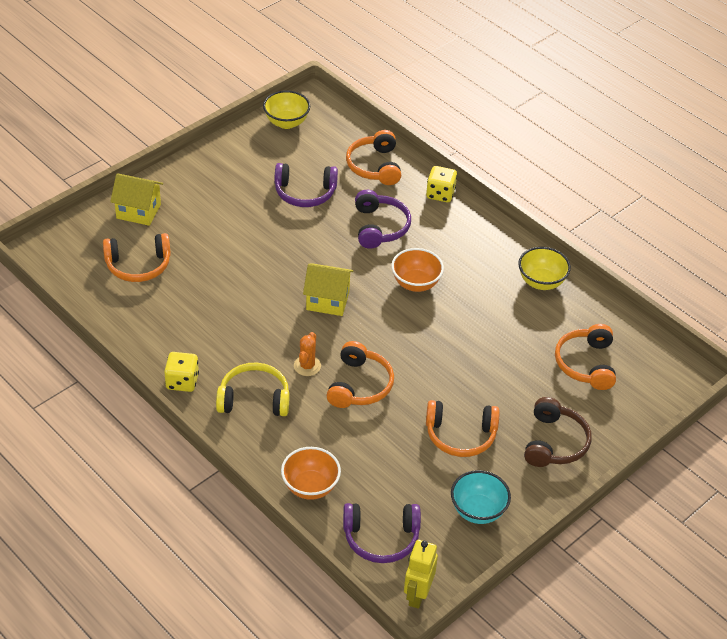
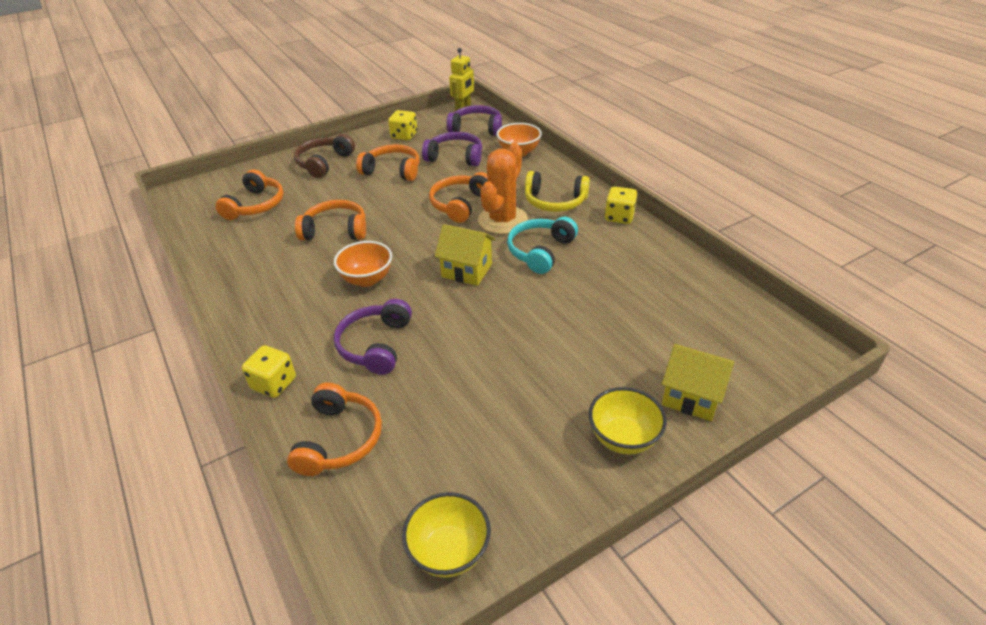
camera: 165 degrees left, 5 degrees down
orange headphones [103,233,171,282] -> orange headphones moved to [295,200,366,240]
purple headphones [275,163,338,207] -> purple headphones moved to [422,132,482,166]
orange cactus [294,332,321,376] -> orange cactus [478,143,528,234], size x1.95
turquoise bowl [451,470,511,524] -> yellow dice [388,110,417,140]
yellow bowl [518,247,571,290] -> yellow bowl moved to [589,387,667,455]
none -> turquoise headphones [507,217,578,274]

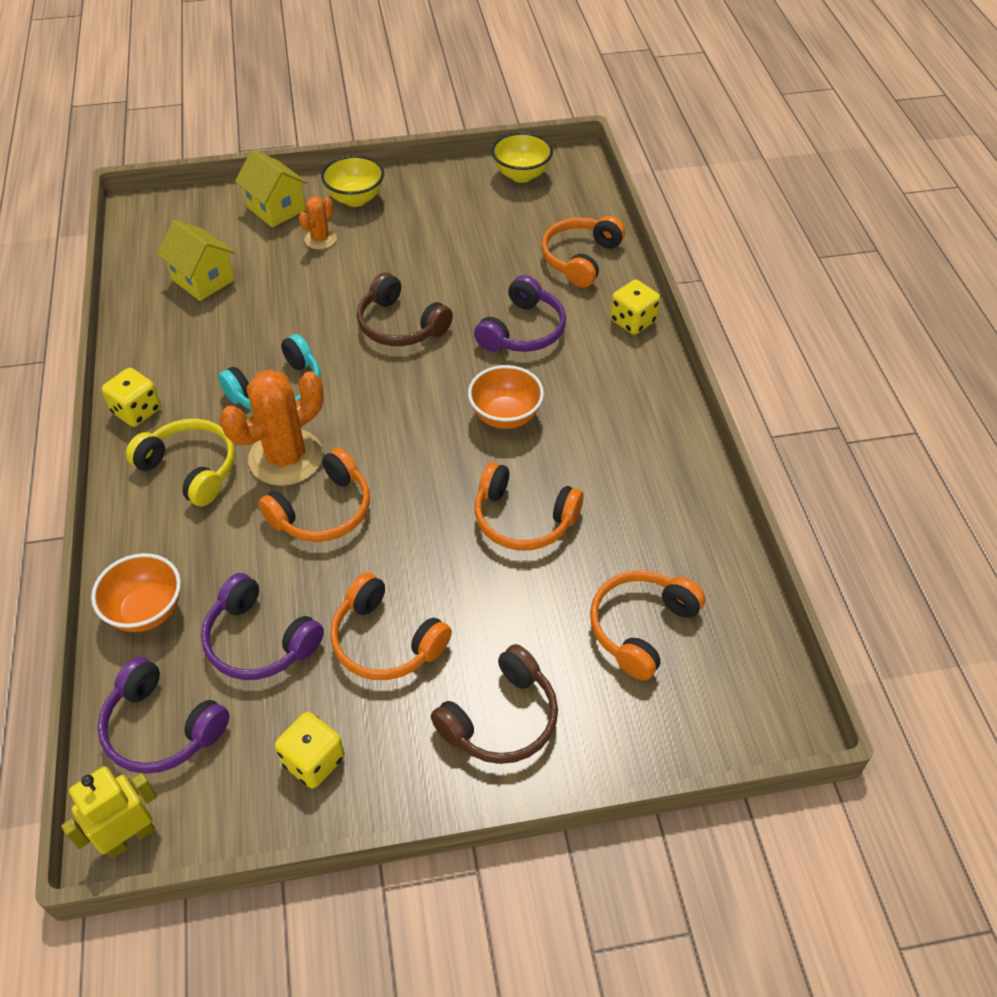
camera: 160 degrees left, 10 degrees up
yellow house [434,224,495,286] -> yellow house moved to [157,220,235,301]
none -> orange cactus [298,197,336,250]
none -> brown headphones [357,272,453,346]

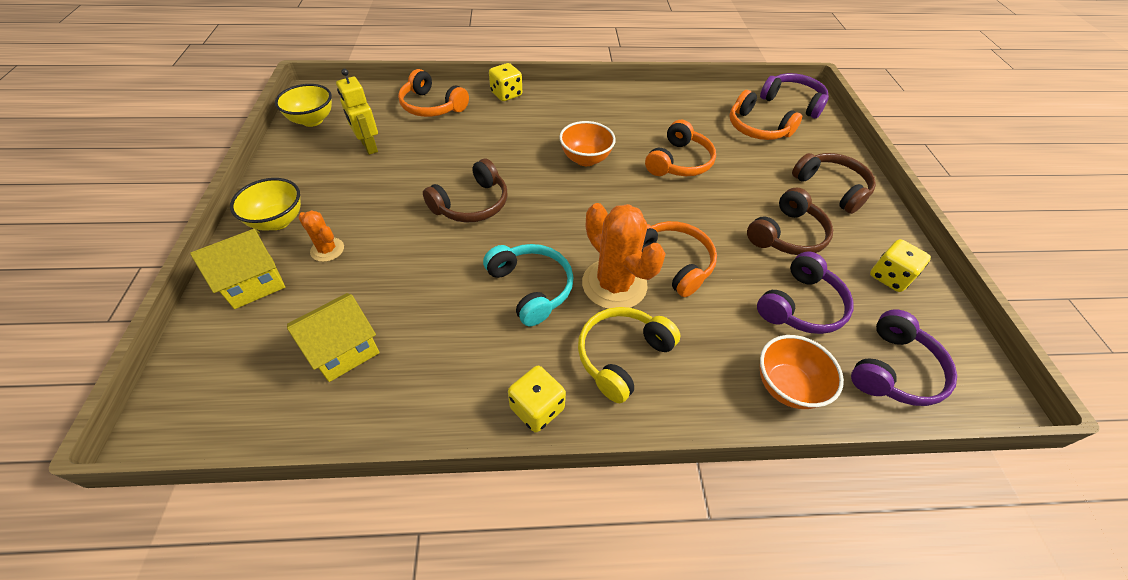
camera: 85 degrees left, 0 degrees up
yellow robot [61,766,157,859] -> yellow robot moved to [336,69,378,155]
orange headphones [330,572,452,680] -> brown headphones [747,188,833,255]
purple headphones [474,275,566,352] -> purple headphones moved to [760,73,829,119]

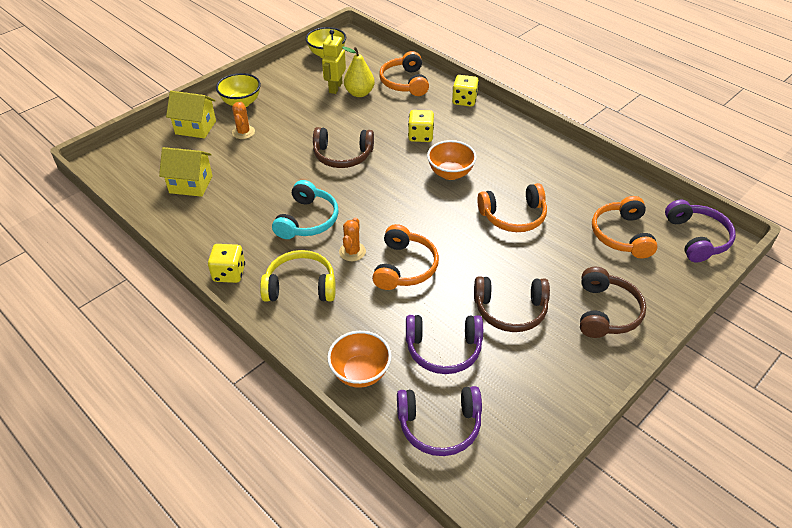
camera: 50 degrees right, 5 degrees down
orange cactus [582,203,666,309] -> orange cactus [339,217,366,261], size x0.51
yellow dice [870,239,931,292] -> yellow dice moved to [408,110,434,142]
none -> yellow pear [342,46,375,97]

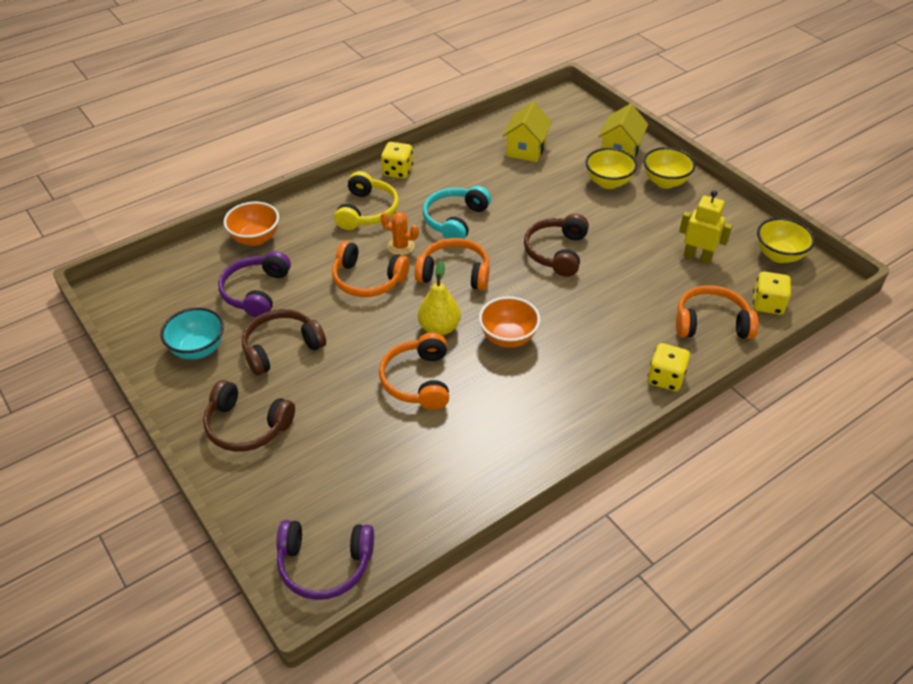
camera: 100 degrees right, 0 degrees up
orange cactus [232,102,255,139] -> yellow bowl [585,148,637,189]
turquoise headphones [272,180,339,239] -> turquoise headphones turned 90 degrees clockwise [423,186,491,239]
yellow pear [342,46,375,97] -> yellow pear moved to [418,261,461,336]
purple headphones [397,386,482,456] -> none
yellow dice [408,110,434,142] -> yellow dice moved to [753,272,791,315]
brown headphones [474,276,550,332] -> brown headphones turned 45 degrees clockwise [242,309,326,376]
orange headphones [592,196,658,258] -> orange headphones moved to [415,238,490,290]
none -> turquoise bowl [161,308,224,359]

